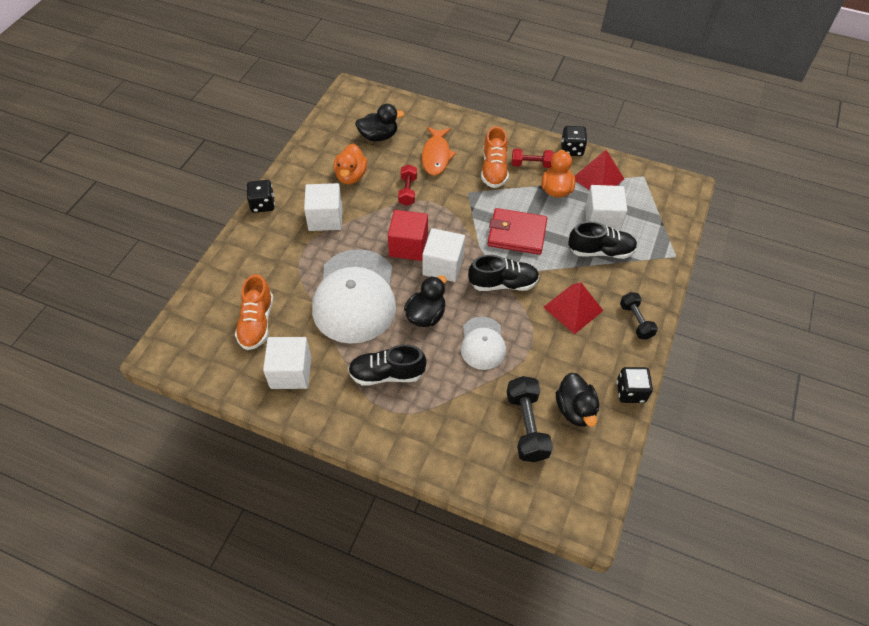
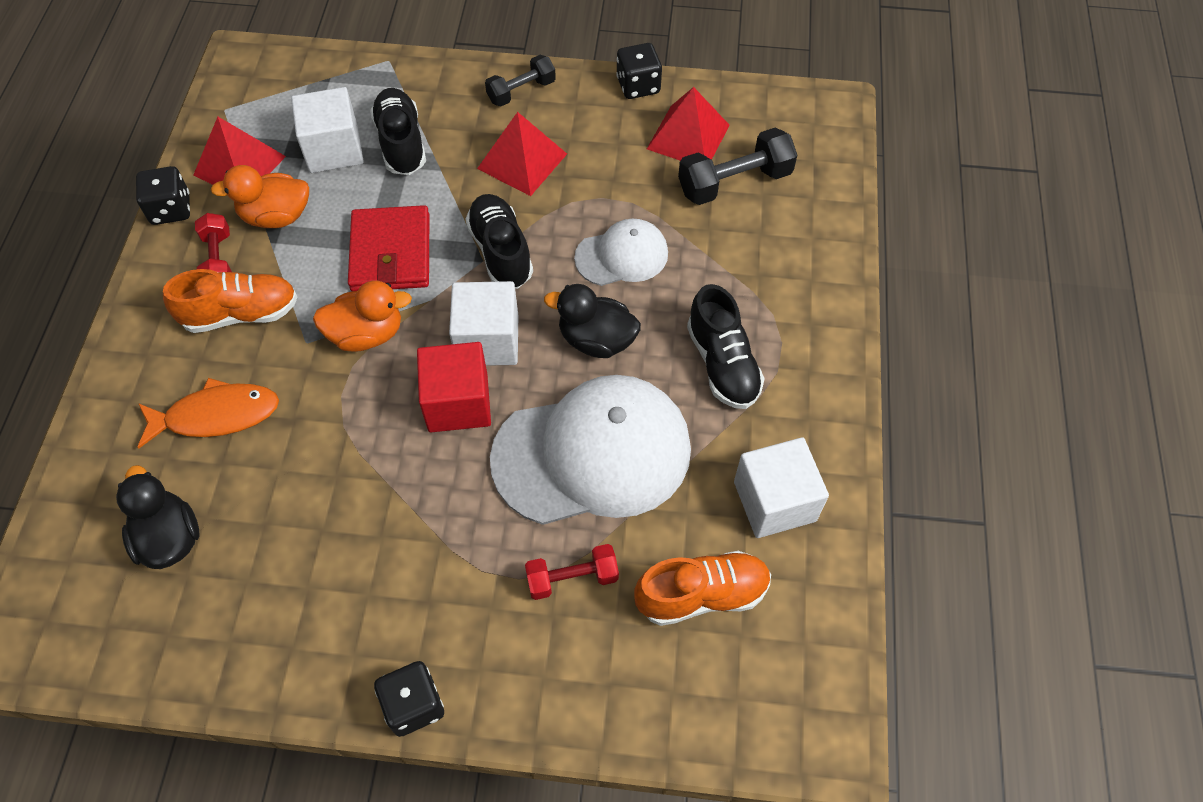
camera: 105 degrees left, 5 degrees up
white cube [304,183,342,231] -> none
orange duck [334,144,367,184] -> orange duck moved to [313,281,412,352]
red dumbbell [398,164,417,206] -> red dumbbell moved to [525,544,619,600]
black duck [556,373,599,427] -> red pyramid [647,87,730,161]

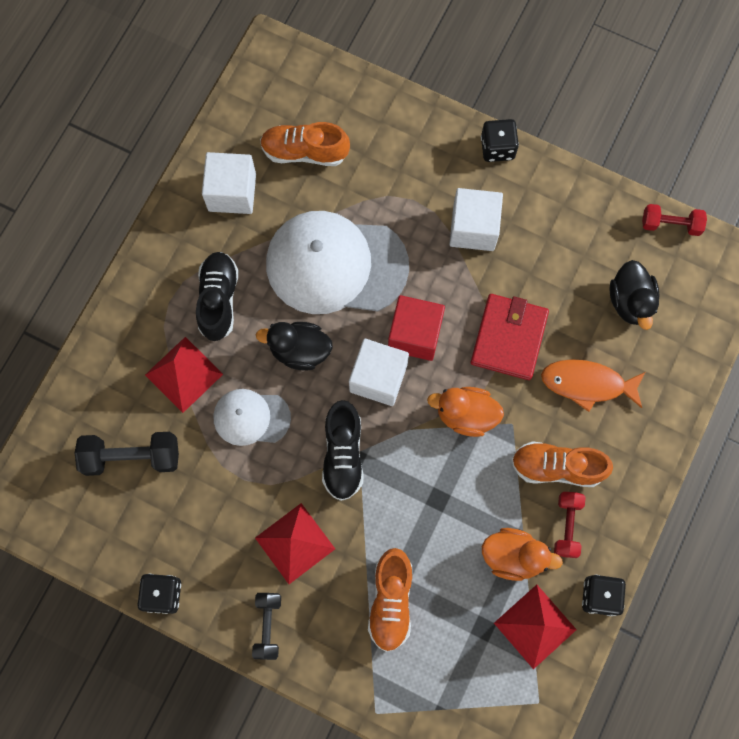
camera: 160 degrees left, 15 degrees up
white cube [291,87,364,173] -> white cube moved to [449,188,503,251]
red wallet [348,205,429,291] -> red wallet moved to [471,294,549,380]
black shoe [370,88,426,175] -> orange shoe [368,548,412,652]
black dumbbell [485,55,556,106] -> black dumbbell turned 75 degrees counterclockwise [252,593,281,660]
red dumbbell [525,544,619,600] -> red dumbbell moved to [642,204,707,236]
black duck [544,284,641,358] -> black duck turned 150 degrees clockwise [256,322,333,371]
red pyramid [647,87,730,161] -> red pyramid moved to [145,337,223,413]

